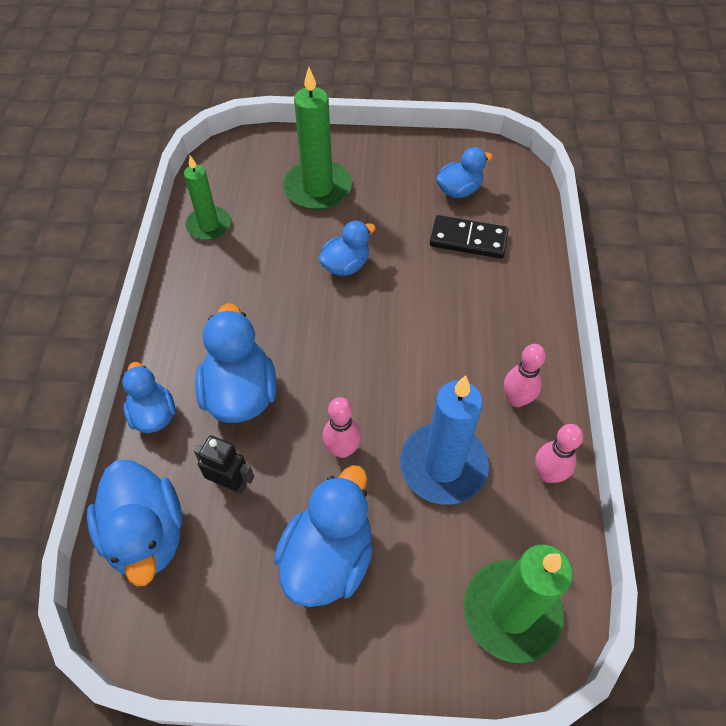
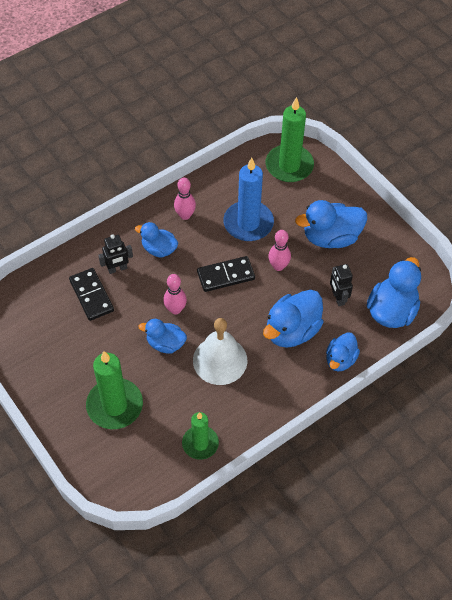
camera: 130 degrees left, 0 degrees up
blue duck [436,147,493,198] -> blue duck moved to [135,222,178,258]
pink bowling pin [535,424,583,483] -> pink bowling pin moved to [163,274,187,315]
none -> black robot [98,234,133,274]
none -> white bell [193,318,247,385]
none -> black domino [197,256,255,292]

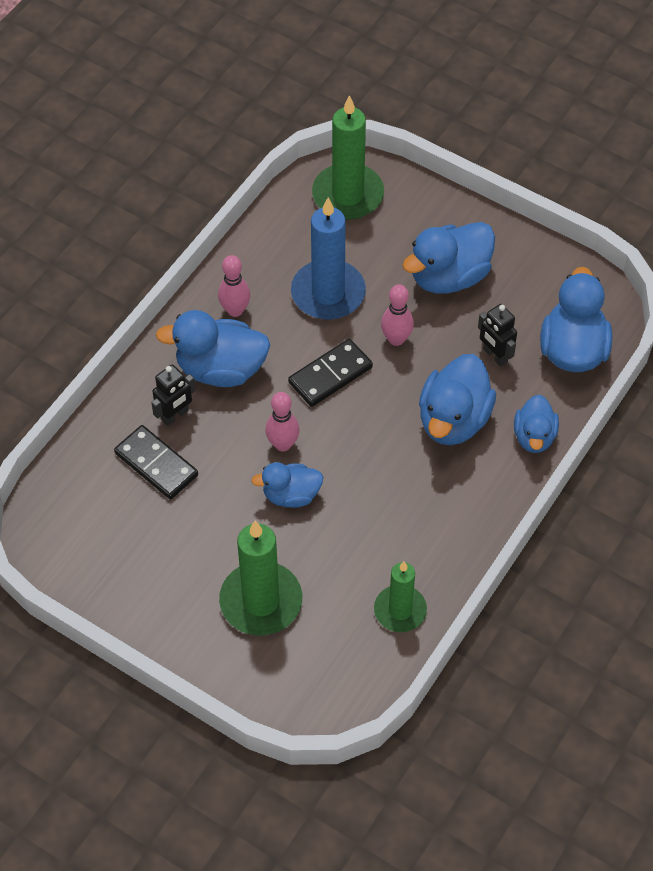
camera: 20 degrees left, 0 degrees up
blue duck [135,222,178,258] -> blue duck [156,310,270,387], size x1.63
white bell [193,318,247,385] -> none

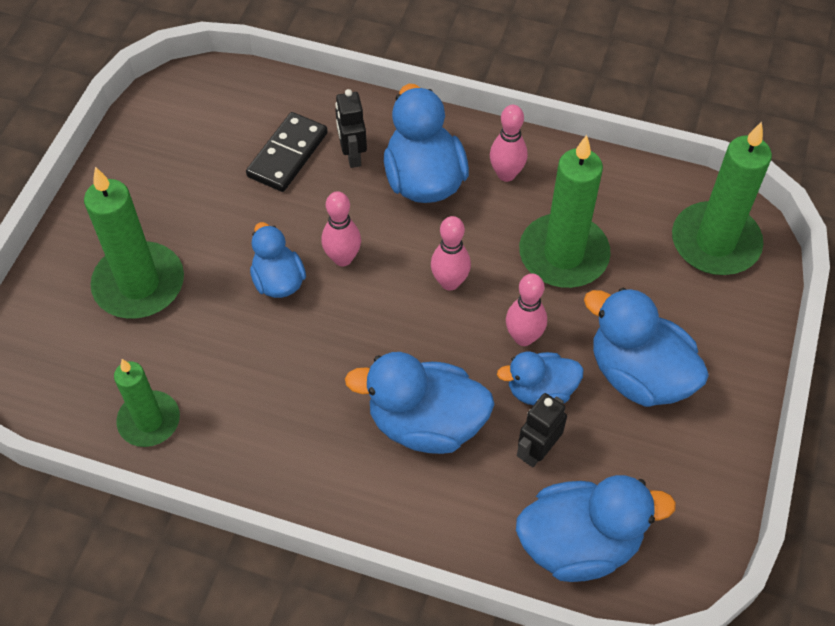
camera: 75 degrees right, 0 degrees up
black robot [151,365,196,426] -> black robot turned 45 degrees clockwise [335,89,367,168]
black domino [288,339,373,407] -> pink bowling pin [431,216,471,291]
blue candle [291,198,366,320] -> green candle [519,135,611,288]
blue duck [514,395,559,453] -> blue duck moved to [497,352,584,405]

